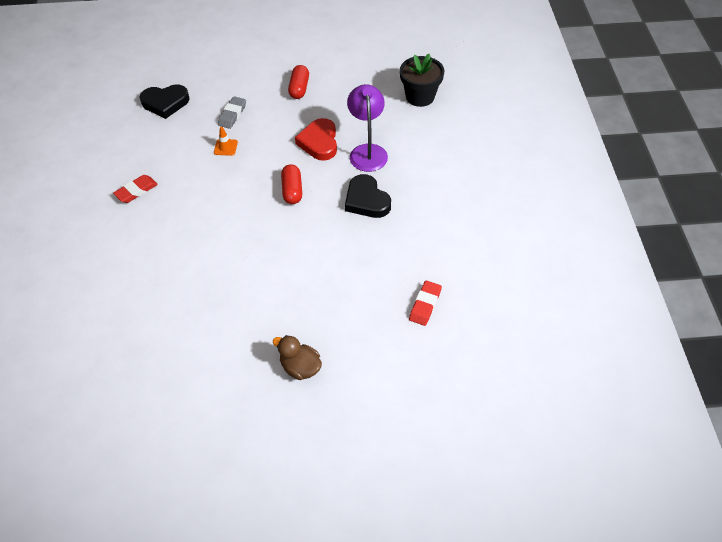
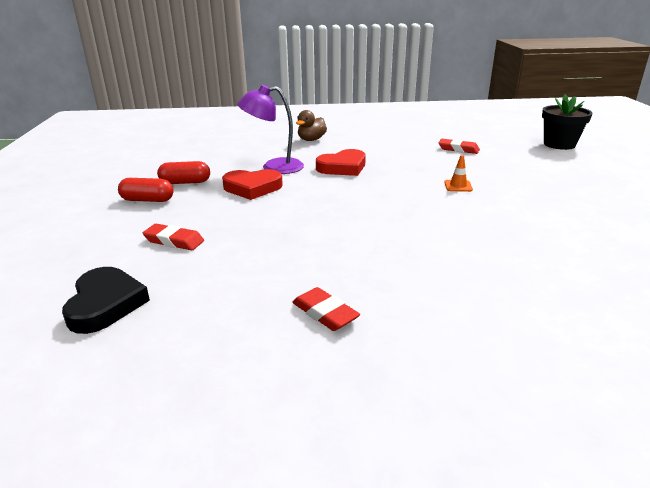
camera: 90 degrees left, 25 degrees down
orange traffic cone [214,127,238,156] -> orange traffic cone moved to [444,155,473,192]
grey eraser [218,96,246,129] -> red eraser [143,224,204,250]
brown duck [273,335,322,380] -> brown duck moved to [296,110,327,141]
red capsule [281,164,302,204] -> red capsule moved to [157,161,210,184]
black heart [345,174,391,218] -> red heart [316,149,366,176]
black flower pot [400,54,444,107] -> black flower pot moved to [542,94,593,150]

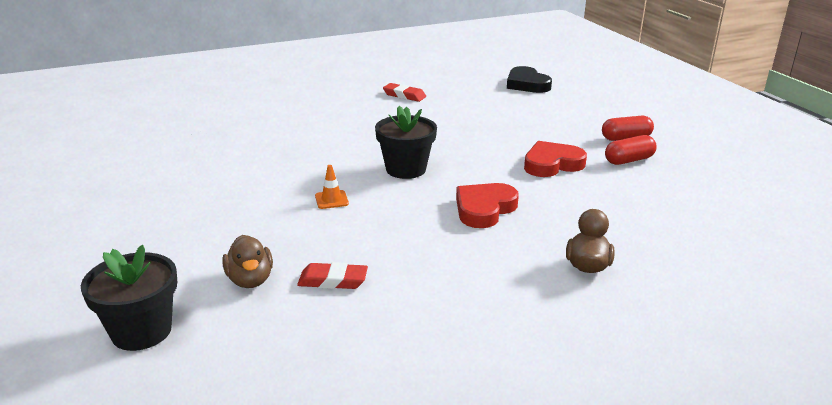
camera: 160 degrees right, 0 degrees up
red eraser [143,224,204,250] -> none
purple lamp [237,85,304,174] -> none
none -> brown duck [222,235,273,288]
none -> black flower pot [375,106,437,179]

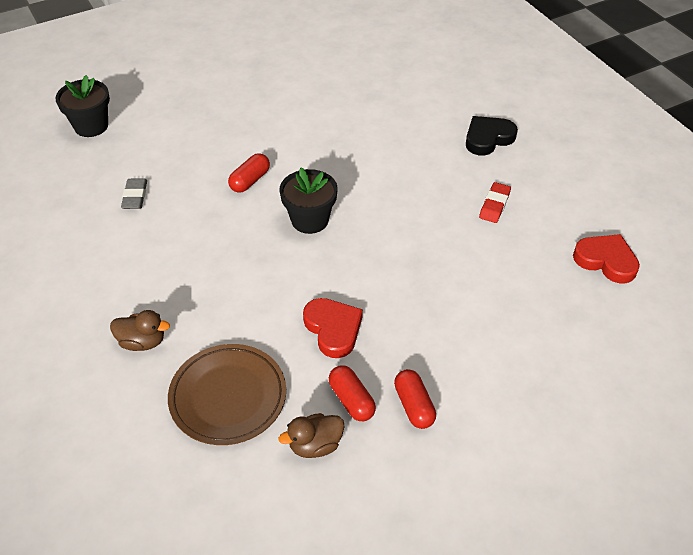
camera: 85 degrees right, 20 degrees up
brown duck [222,235,273,288] -> brown duck moved to [279,413,345,458]
red eraser [297,262,368,289] -> grey eraser [121,178,147,209]
orange traffic cone [315,165,349,209] -> red capsule [228,153,270,193]
red heart [456,183,519,228] -> red heart moved to [573,234,640,283]
black heart [507,66,552,93] -> black heart moved to [466,116,518,156]
none -> brown plate [168,344,286,445]

